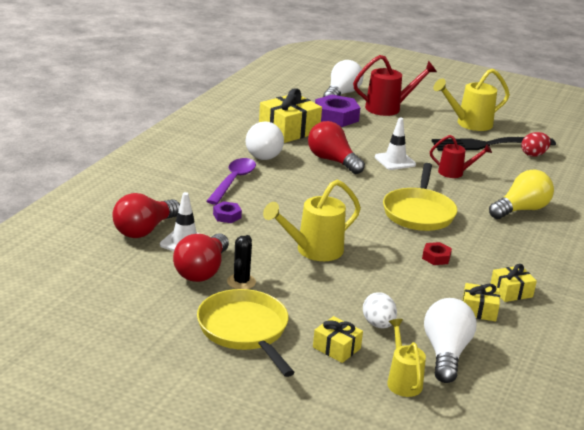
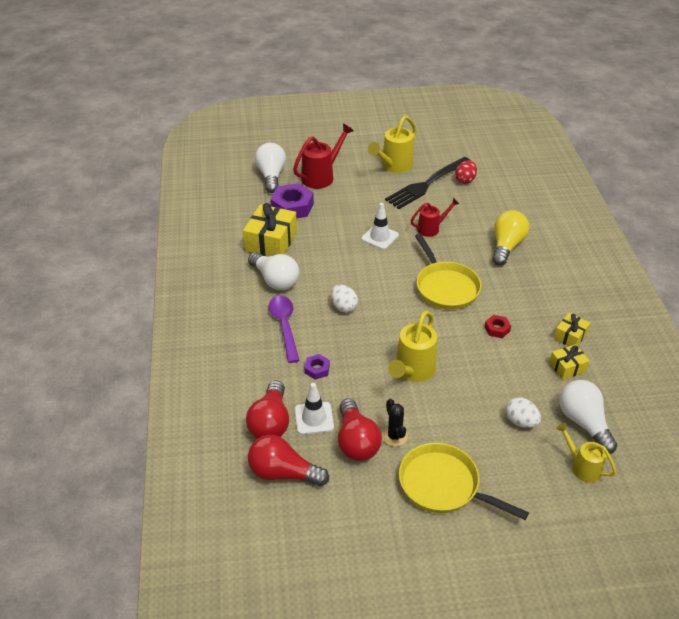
camera: 30 degrees left, 15 degrees up
red light bulb [308,121,365,174] -> red light bulb moved to [248,435,329,487]
yellow gift [313,316,363,363] -> none
none -> white egg [331,285,358,313]

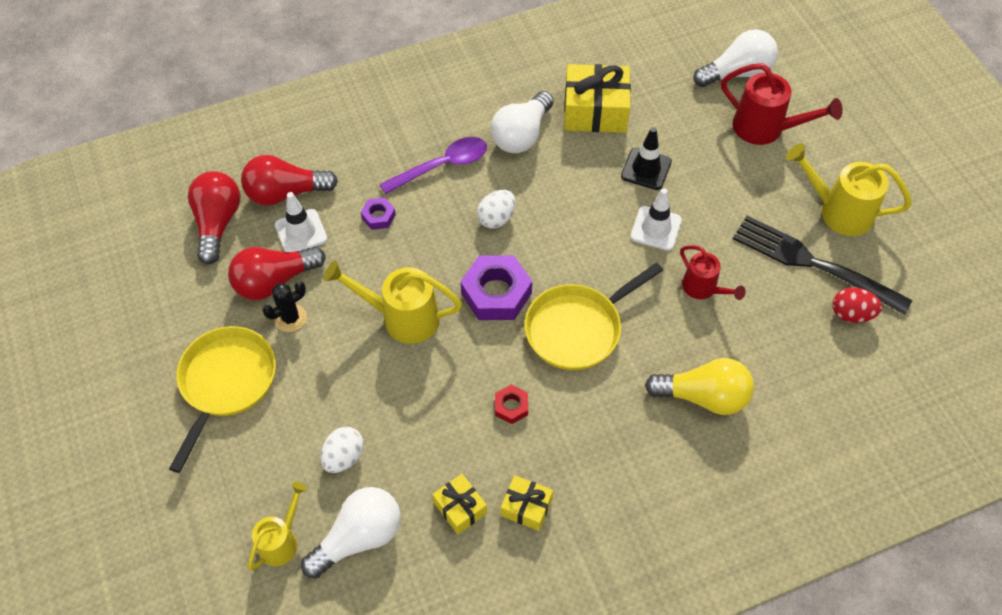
camera: 75 degrees right, 15 degrees up
purple nut [270,183,314,218] -> purple nut moved to [460,255,532,320]
none -> black traffic cone [621,127,672,190]

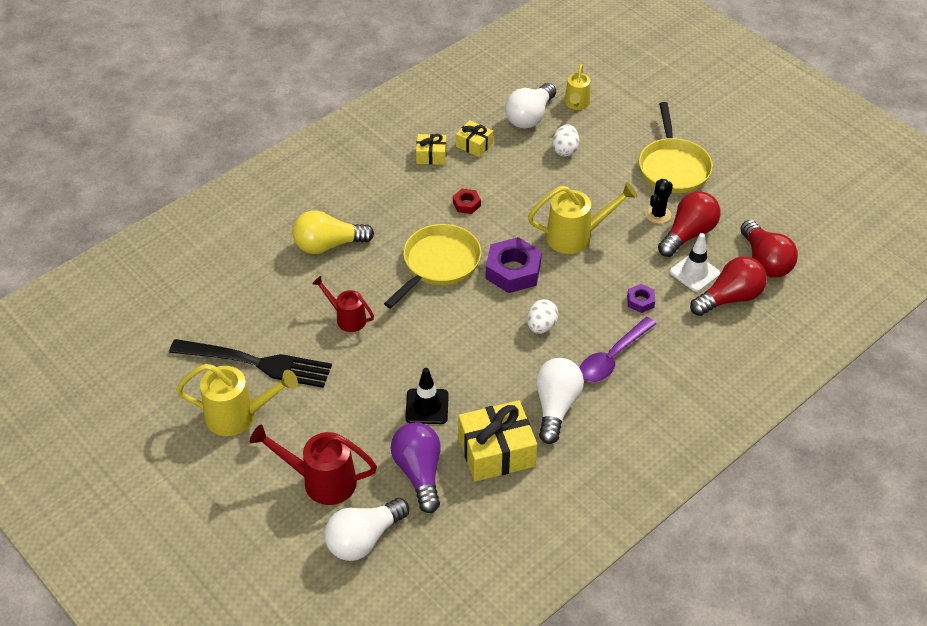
camera: 160 degrees right, 10 degrees down
white traffic cone [630,188,682,251] -> none
red egg [832,287,882,323] -> none
none -> purple light bulb [391,422,441,513]

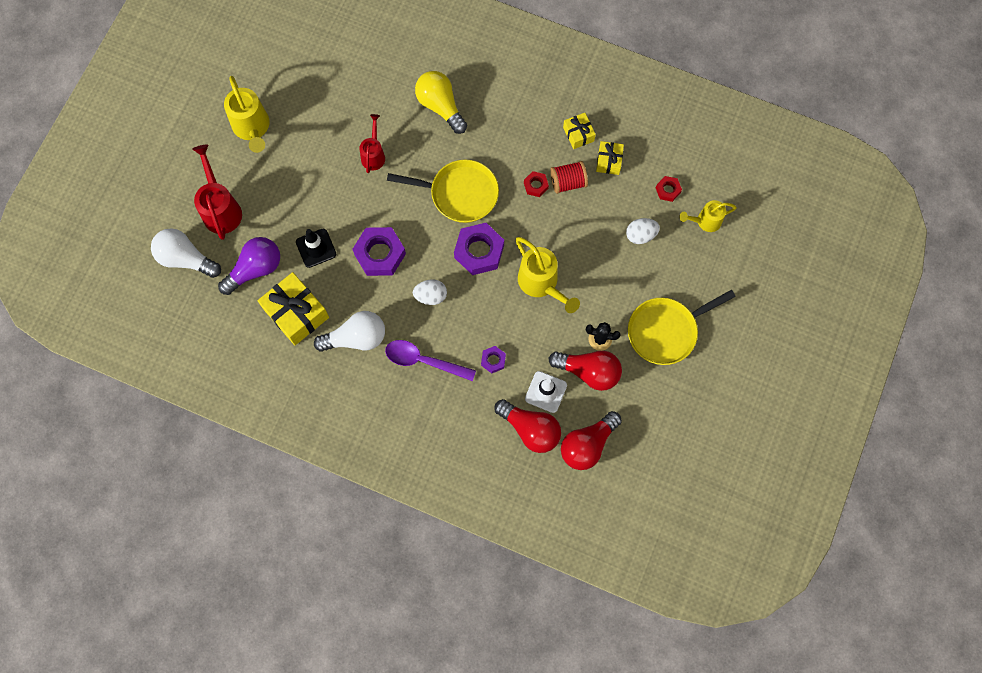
camera: 65 degrees right, 25 degrees up
black fork [169,339,332,388] -> none
white light bulb [505,83,556,128] -> red nut [656,176,682,202]
none -> purple nut [352,227,406,276]
none -> red spool [550,161,588,194]

